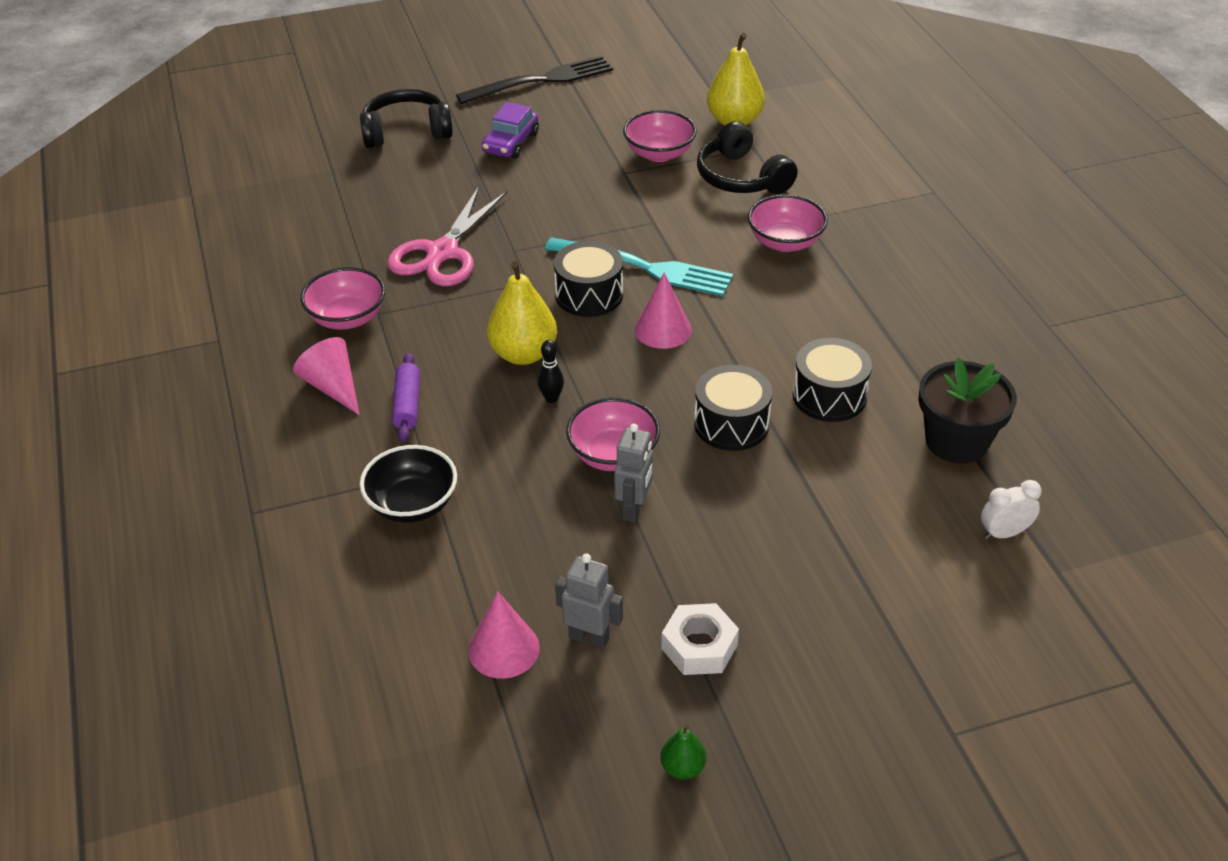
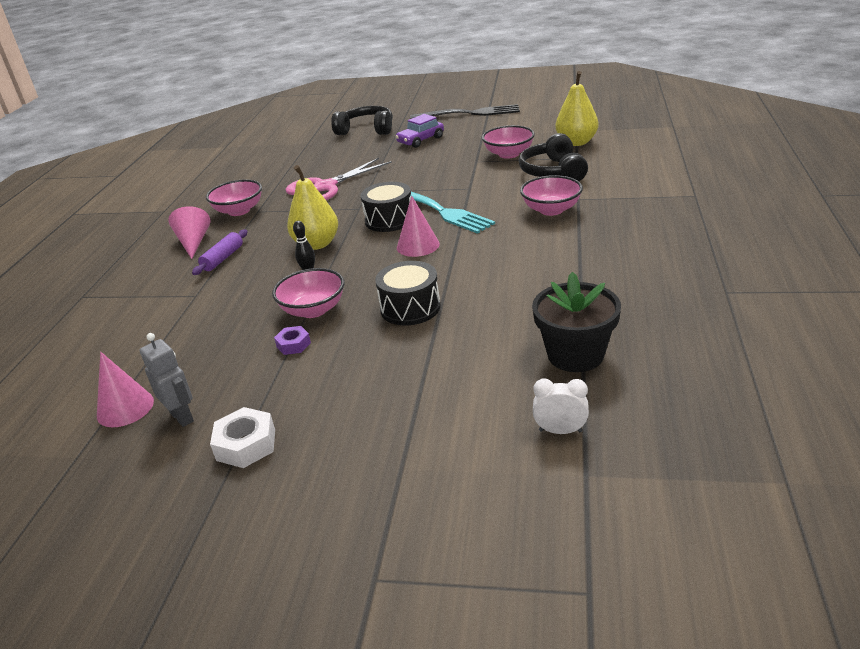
camera: 30 degrees right, 10 degrees down
black bowl [360,445,457,523] -> none
grey robot [614,424,653,522] -> purple nut [274,326,311,355]
green pear [660,725,706,780] -> none
black drum [792,338,872,422] -> none

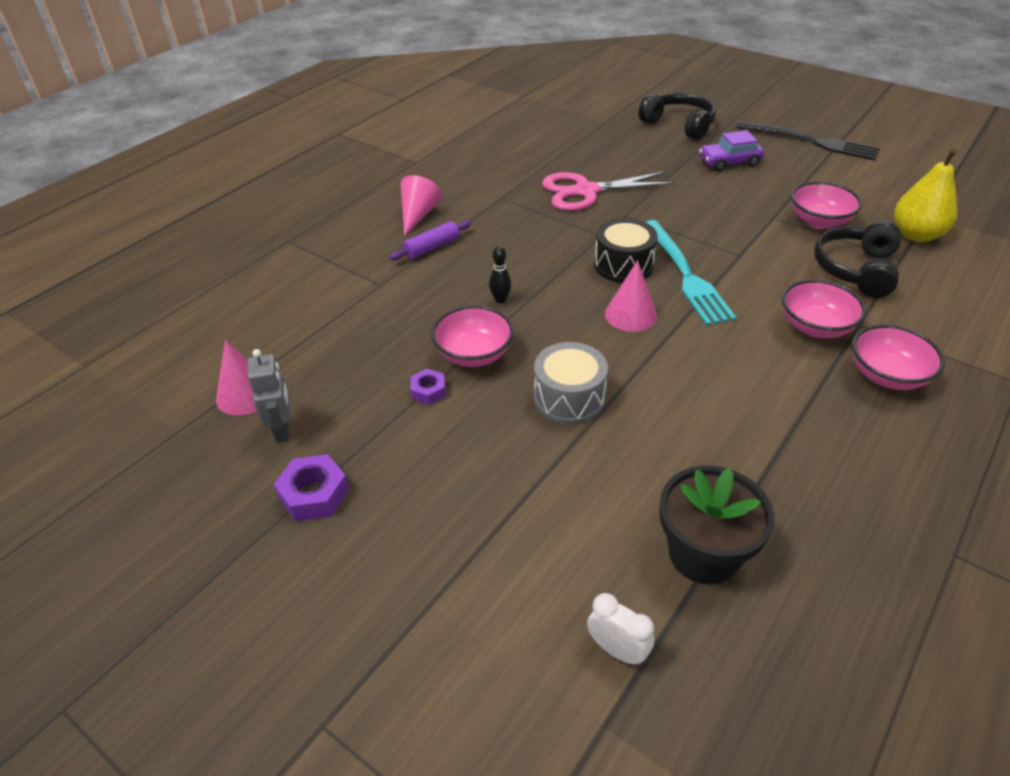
camera: 25 degrees right, 10 degrees up
pink bowl [206,179,262,216] -> pink bowl moved to [852,324,945,390]
white nut [210,407,275,468] -> purple nut [274,454,349,521]
yellow pear [287,165,338,250] -> none
black drum [375,261,441,326] -> grey drum [534,342,608,424]

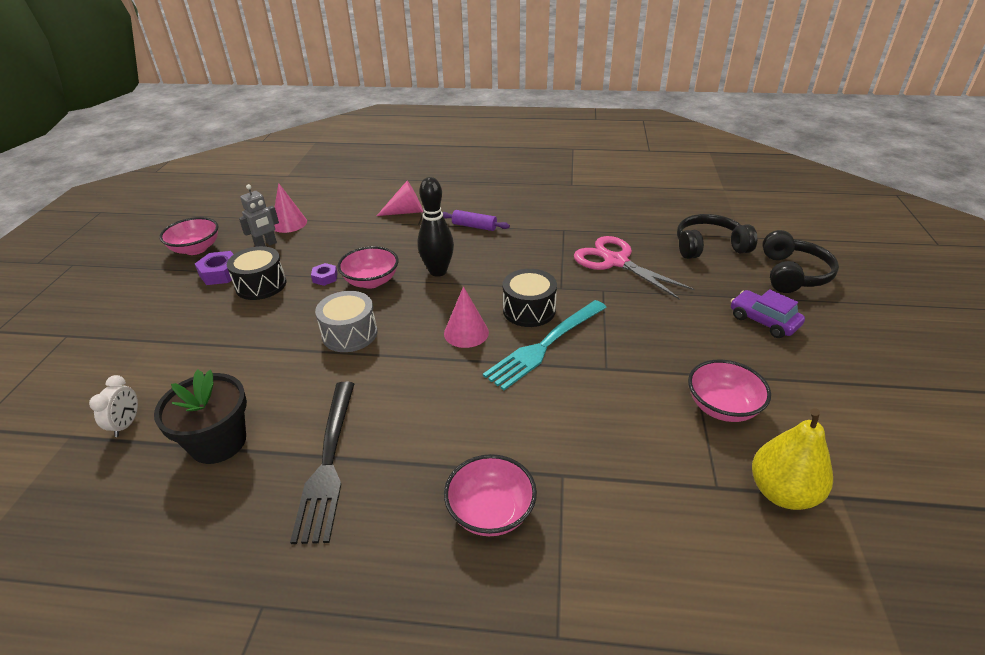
camera: 60 degrees right, 5 degrees down
pink cone [401,175,443,236] -> pink cone moved to [377,181,423,216]
black bowling pin [489,246,511,303] -> black bowling pin [417,177,454,277], size x2.05
black fork [736,121,880,160] -> black fork moved to [290,382,354,544]
pink bowl [782,279,866,338] -> pink bowl moved to [159,217,219,255]
black headphones [814,221,901,298] -> black headphones moved to [677,214,757,259]
none -> black drum [227,246,286,300]

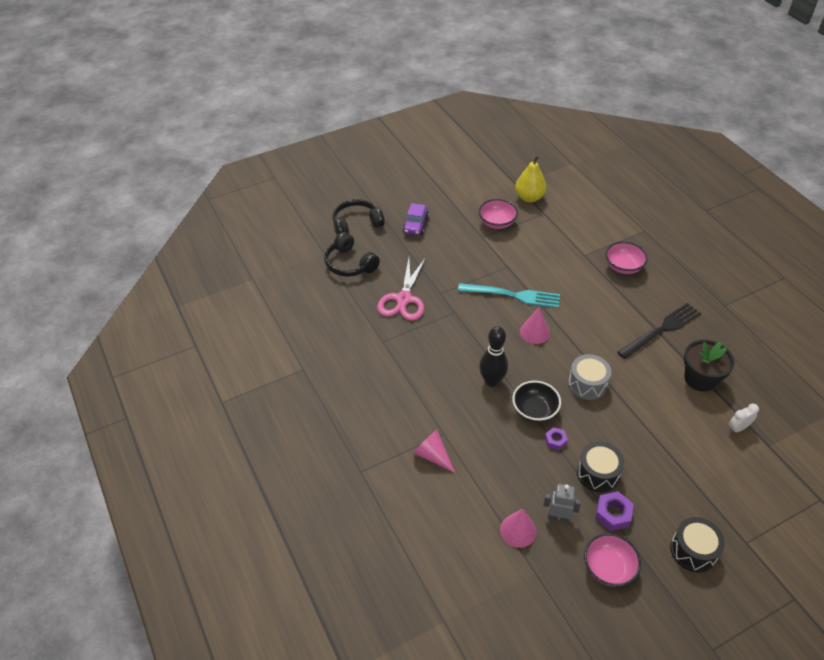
camera: 125 degrees left, 10 degrees up
pink bowl [337,246,399,289] -> black bowl [512,381,561,422]
purple rolling pin [442,210,510,231] -> none
black drum [503,269,557,327] -> black drum moved to [670,517,725,573]

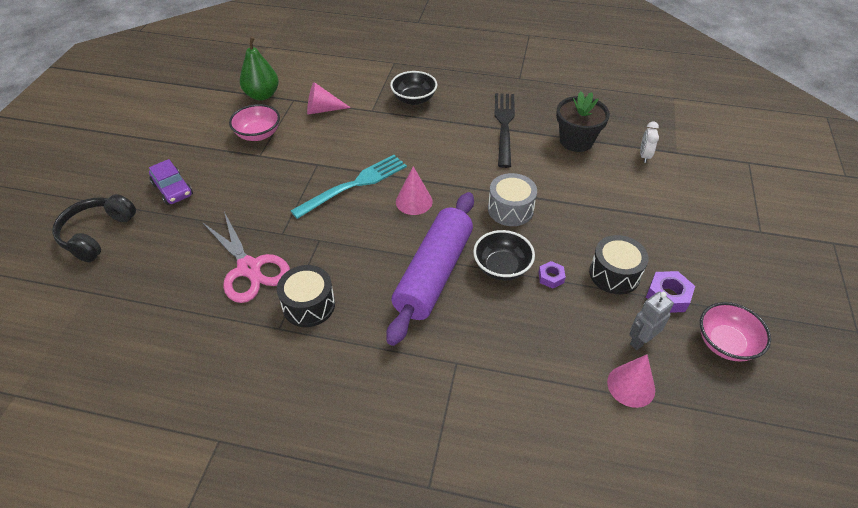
camera: 50 degrees left, 0 degrees up
black headphones [324,232,380,277] -> none
pink cone [413,430,455,473] -> pink cone moved to [307,82,351,114]
black bowling pin [479,326,508,387] -> purple rolling pin [386,192,474,346]
yellow pear [515,155,546,202] -> green pear [240,36,279,101]
pink bowl [605,241,648,274] -> black bowl [390,71,437,105]
black drum [670,517,725,573] -> black drum moved to [277,265,335,327]

